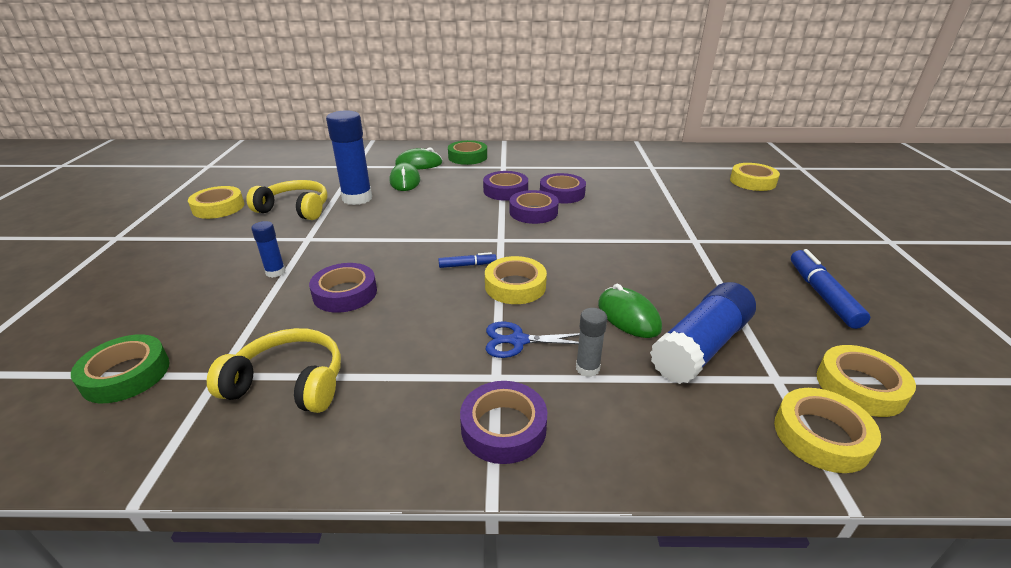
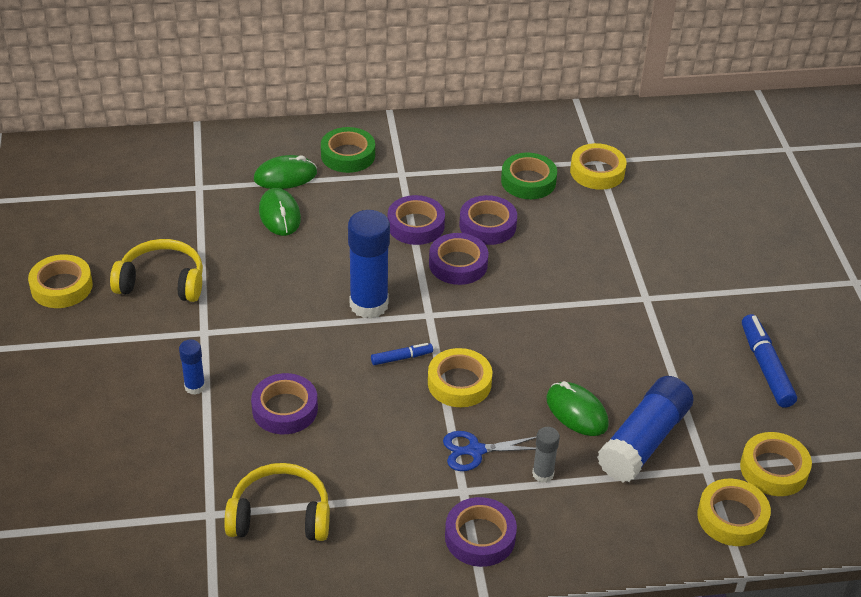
camera: 10 degrees left, 10 degrees up
green tape [71,334,169,403] -> green tape moved to [501,153,557,199]
blue glue stick [326,110,372,205] -> blue glue stick moved to [348,210,390,319]
yellow tape [730,163,780,191] -> yellow tape moved to [570,143,627,190]

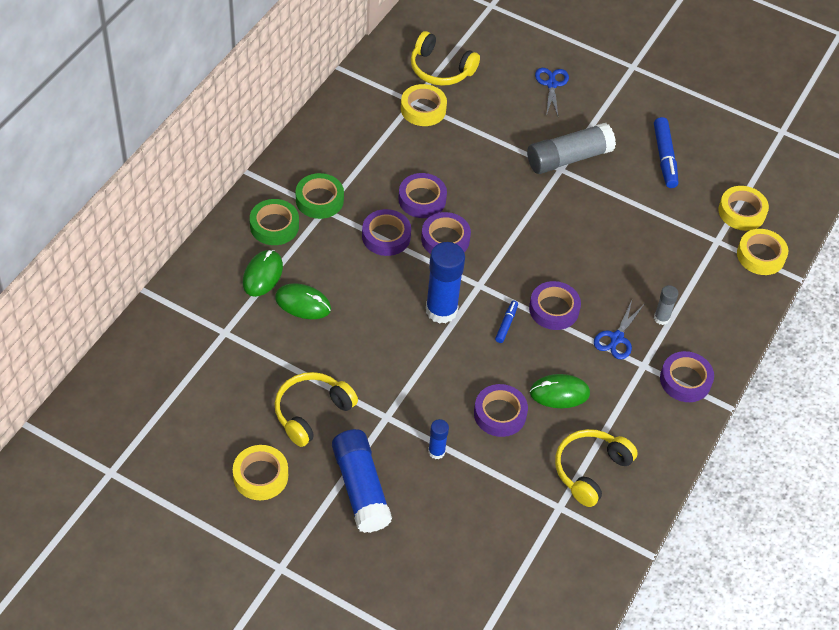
camera: 55 degrees left, 10 degrees up
yellow tape [428,348,492,407] -> purple tape [529,281,581,330]
green tape [501,153,557,199] -> green tape moved to [296,173,344,219]
green mouse [546,381,609,436] -> green mouse moved to [530,374,590,408]
blue glue stick [597,376,694,482] -> blue glue stick moved to [332,429,392,533]
blue marker [742,314,797,408] -> blue marker turned 120 degrees counterclockwise [654,117,678,188]
none -> yellow headphones [411,31,480,86]
none -> grey glue stick [527,123,616,174]
none -> blue scissors [535,68,569,116]

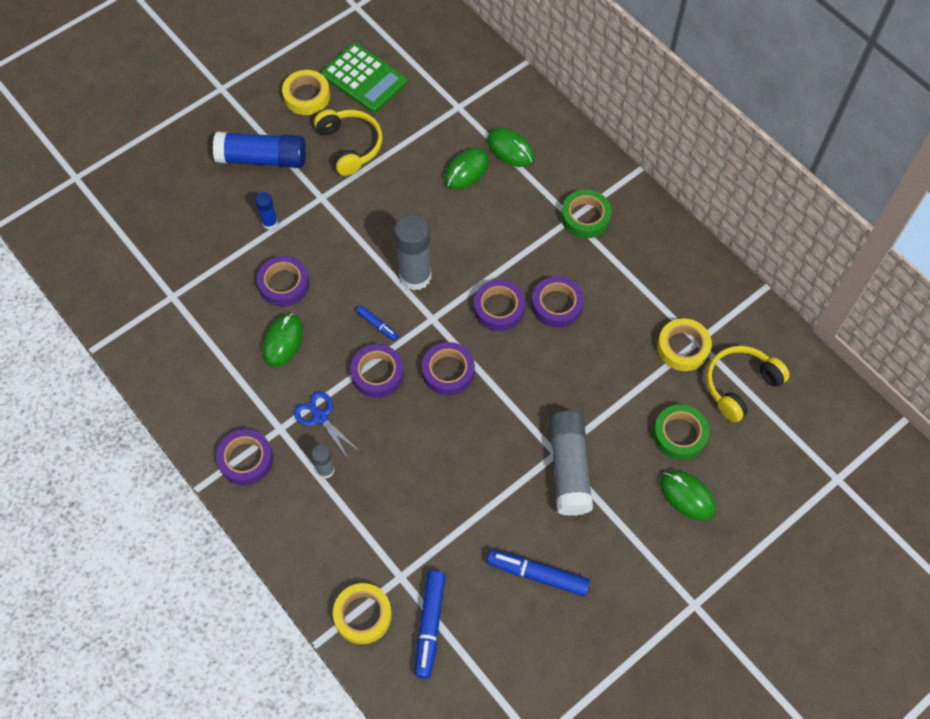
camera: 115 degrees right, 10 degrees up
green tape [250,199,299,245] -> green tape moved to [653,404,710,460]
purple tape [362,209,411,256] -> purple tape moved to [422,342,475,396]
blue glue stick [426,242,465,324] -> grey glue stick [394,214,432,291]
blue scissors [535,68,569,116] -> green mouse [660,470,716,521]
yellow headphones [555,429,638,507] -> none
yellow tape [718,186,769,231] -> blue marker [415,571,445,679]
none -> green calculator [321,43,408,113]

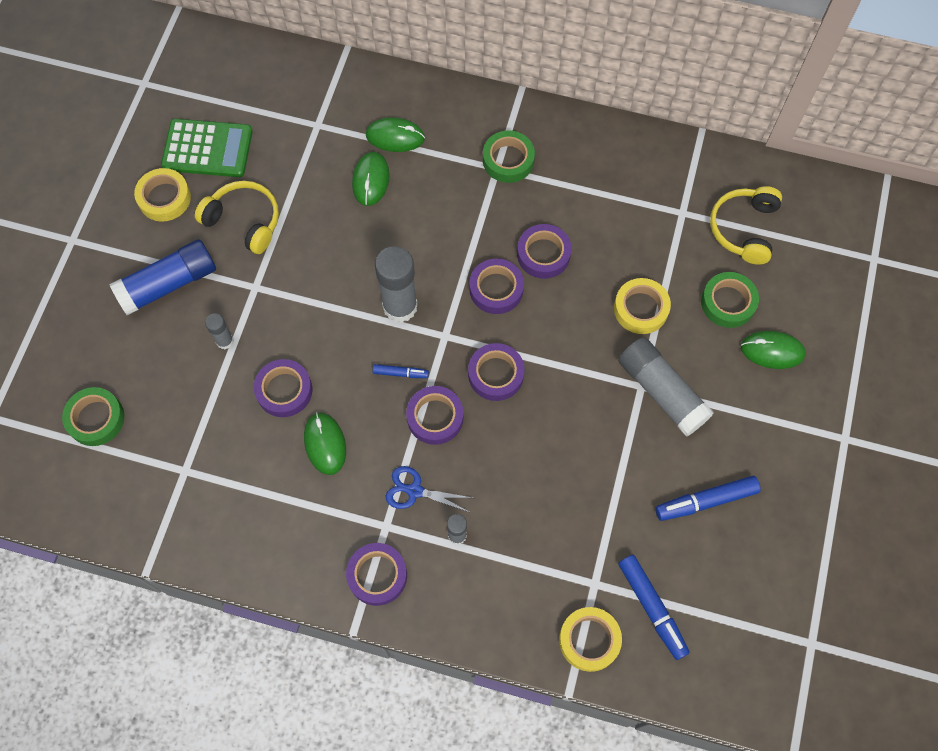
camera: 35 degrees left, 5 degrees up
blue glue stick [255,192,278,230] -> grey glue stick [205,313,234,349]
yellow tape [657,318,712,371] -> yellow tape moved to [614,278,671,334]
none -> green tape [62,387,124,446]

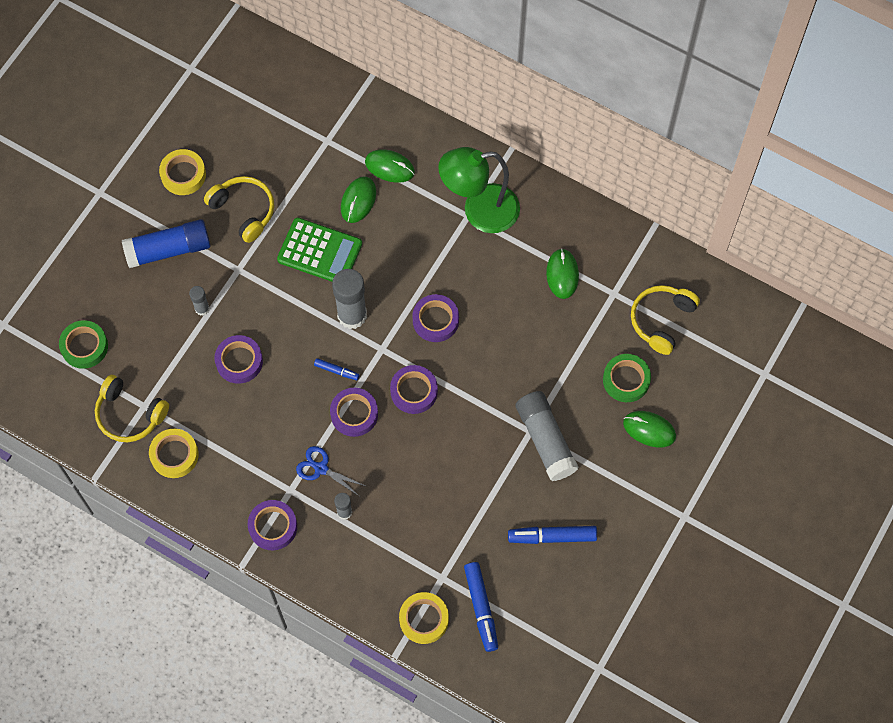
camera: 15 degrees right, 0 degrees up
green calculator [161,119,253,177] -> green calculator moved to [277,217,362,282]
green mouse [304,412,346,475] -> green mouse moved to [546,248,579,299]
green tape [483,130,535,183] -> green lamp [438,147,520,233]
purple tape [517,224,572,279] -> none
yellow tape [614,278,671,334] -> yellow tape moved to [149,429,199,478]
none -> yellow headphones [95,375,169,442]

